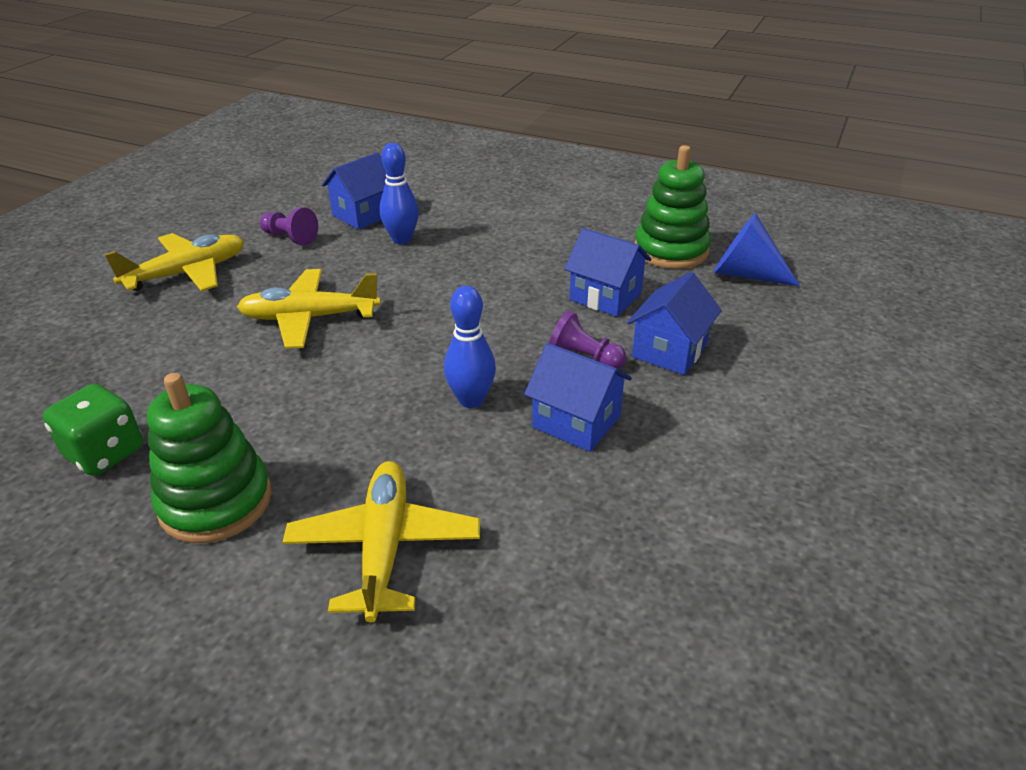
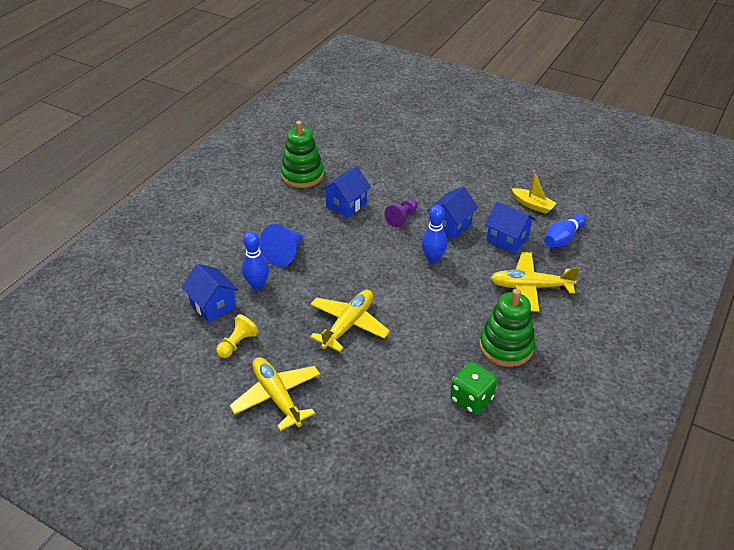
camera: 85 degrees left, 5 degrees up
yellow plane [237,269,381,349] -> yellow plane turned 150 degrees counterclockwise [310,290,390,352]
purple pawn [260,207,318,245] -> yellow pawn [216,314,259,358]
blue house [627,272,722,375] -> blue house moved to [485,201,536,253]
blue cone [714,213,800,286] -> blue cone moved to [260,224,304,267]
none -> yellow boat [512,170,557,214]
none -> blue bowling pin [544,213,586,247]

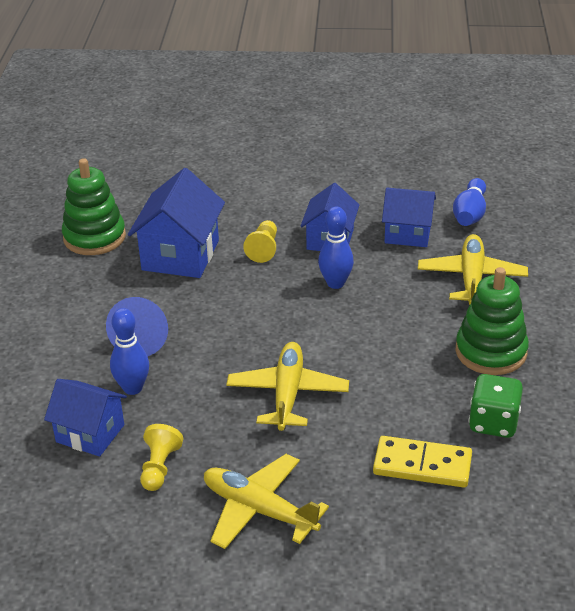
camera: 25 degrees left, 5 degrees down
blue house [321,166,371,218] -> blue house [128,168,225,278], size x1.51
purple pawn [384,198,418,227] -> yellow pawn [243,220,277,263]
yellow plane [491,252,580,312] -> yellow plane turned 120 degrees clockwise [418,234,528,305]
yellow boat [512,170,557,214] -> none
none -> yellow domino [373,436,472,488]

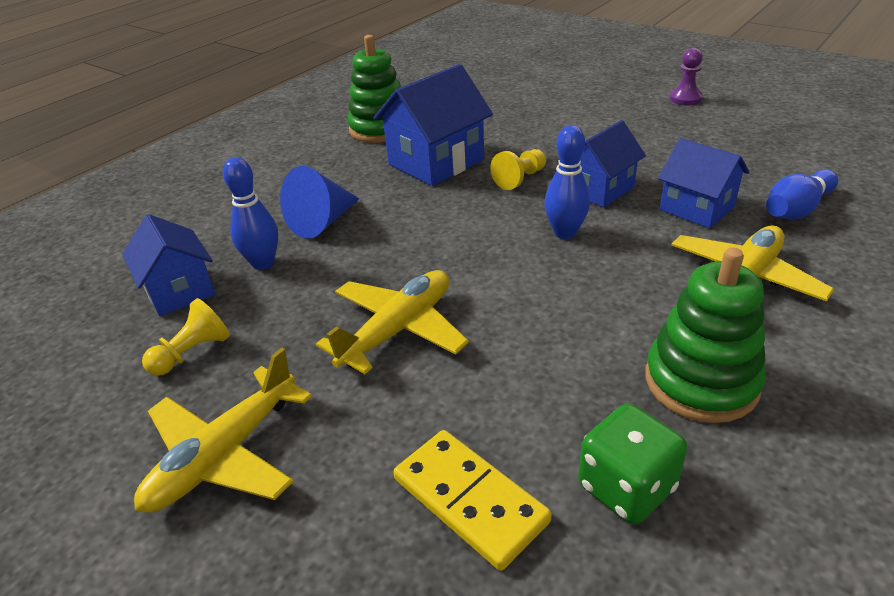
camera: 35 degrees right, 0 degrees up
yellow plane [204,454,329,549] -> yellow plane turned 120 degrees counterclockwise [134,348,312,513]
none -> purple pawn [669,48,703,105]

